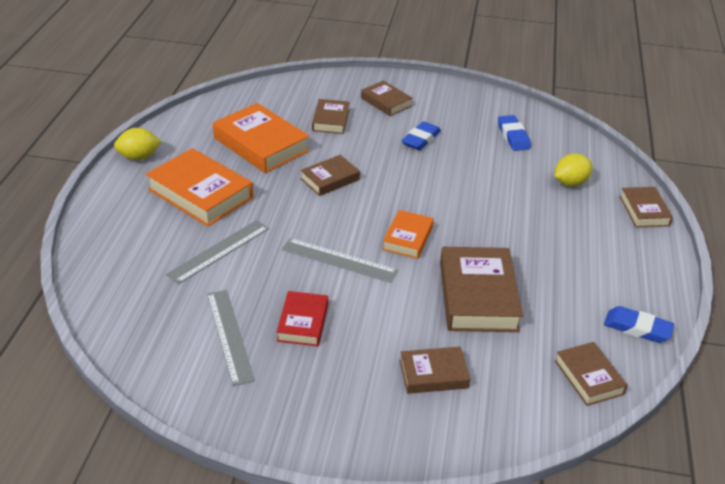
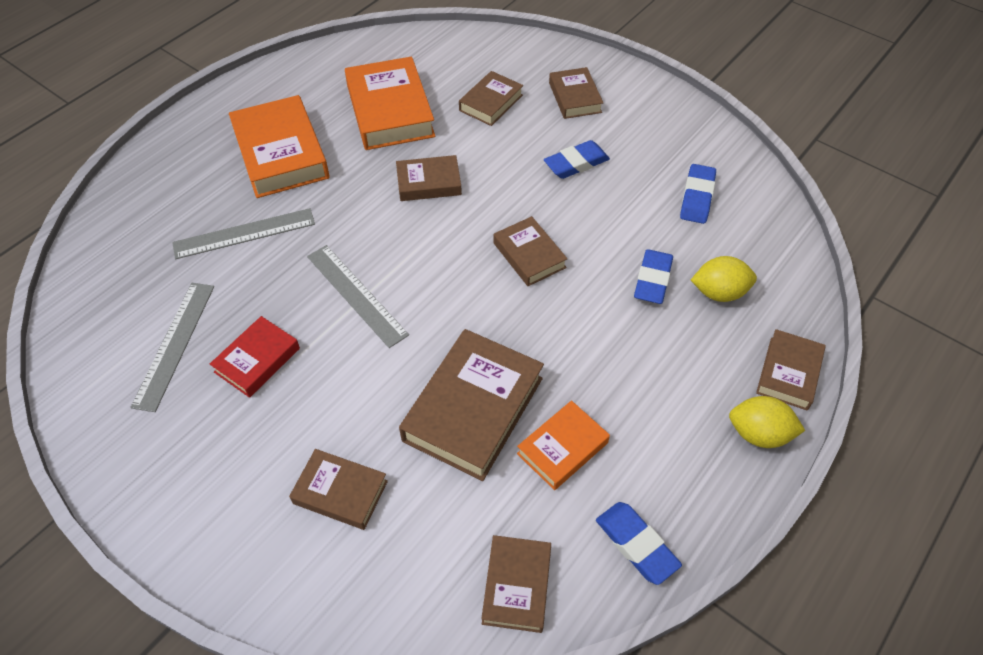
camera: 30 degrees right, 15 degrees up
yellow lemon [114,128,162,160] -> yellow lemon moved to [729,396,805,448]
orange book [382,210,434,259] -> orange book moved to [517,401,610,490]
none -> brown book [494,216,568,286]
none -> blue eraser [634,249,673,304]

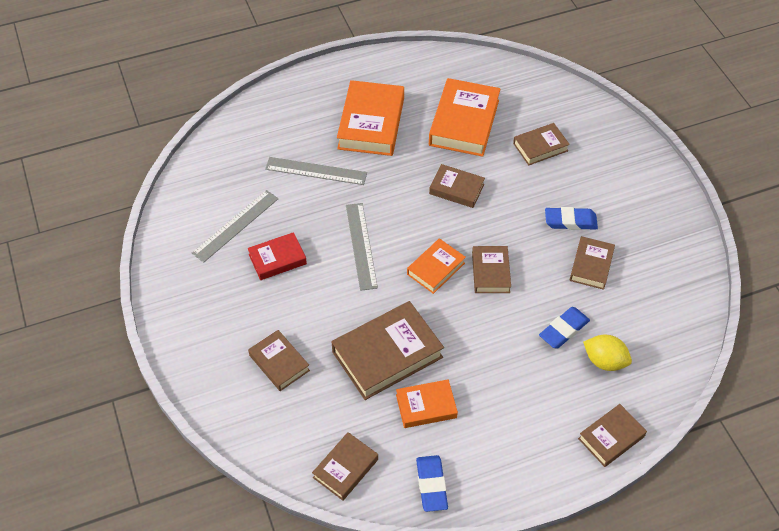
camera: 30 degrees right, 0 degrees up
brown book [549,67,603,119] -> brown book moved to [570,236,615,290]
blue eraser [680,164,716,224] -> none
yellow lemon [729,396,805,448] -> none
none -> orange book [407,238,466,294]

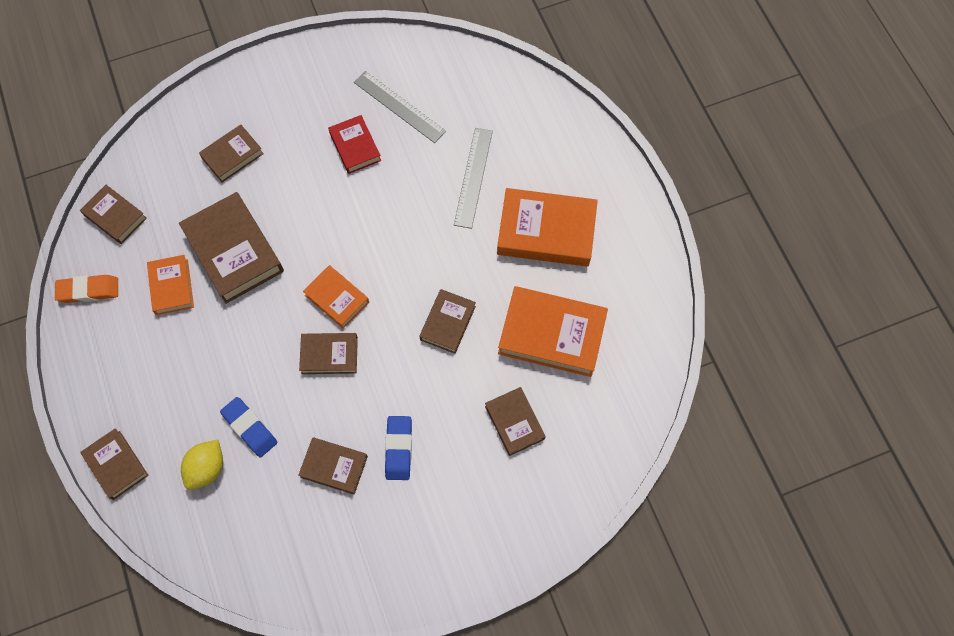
camera: 90 degrees right, 15 degrees up
grey ruler [346,203,378,291] -> none
blue eraser [416,455,448,512] -> orange eraser [55,275,118,303]

